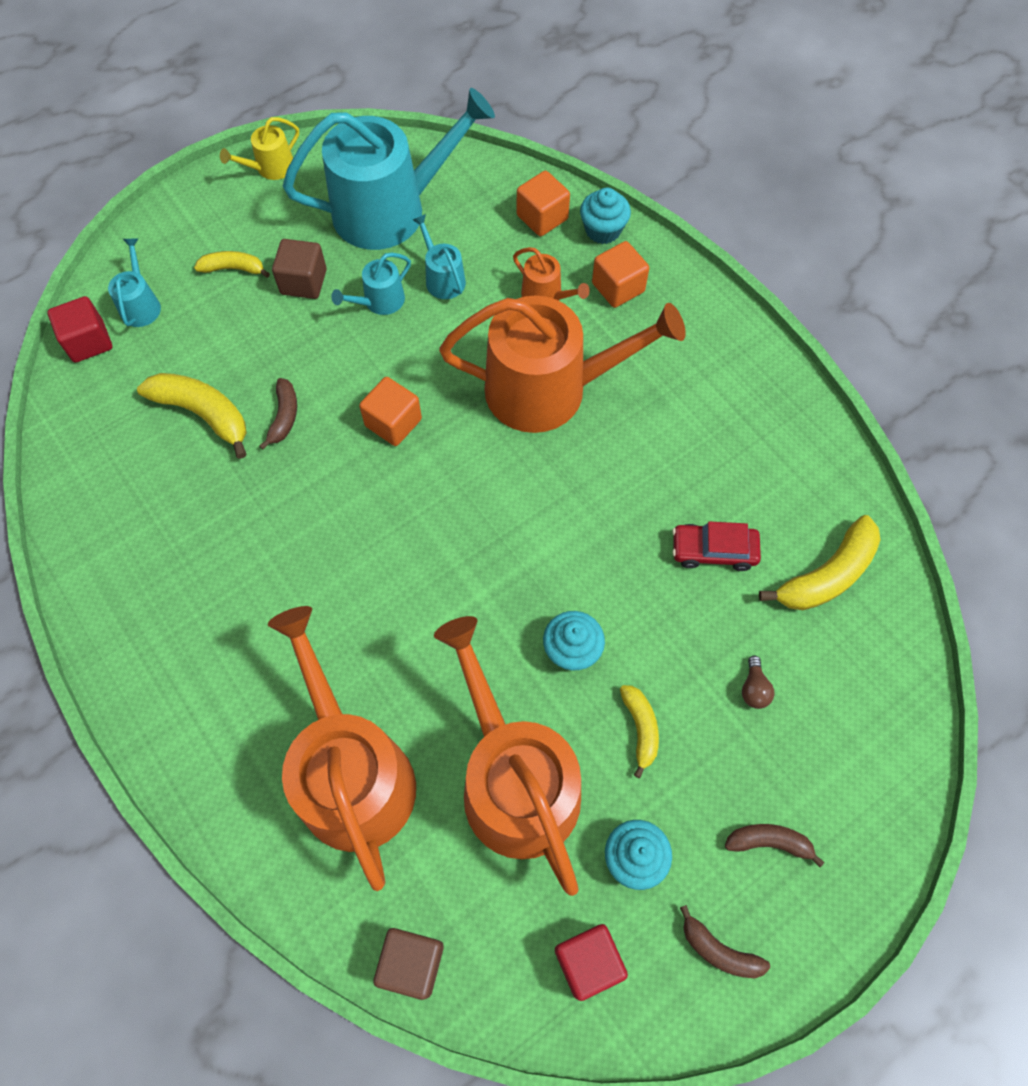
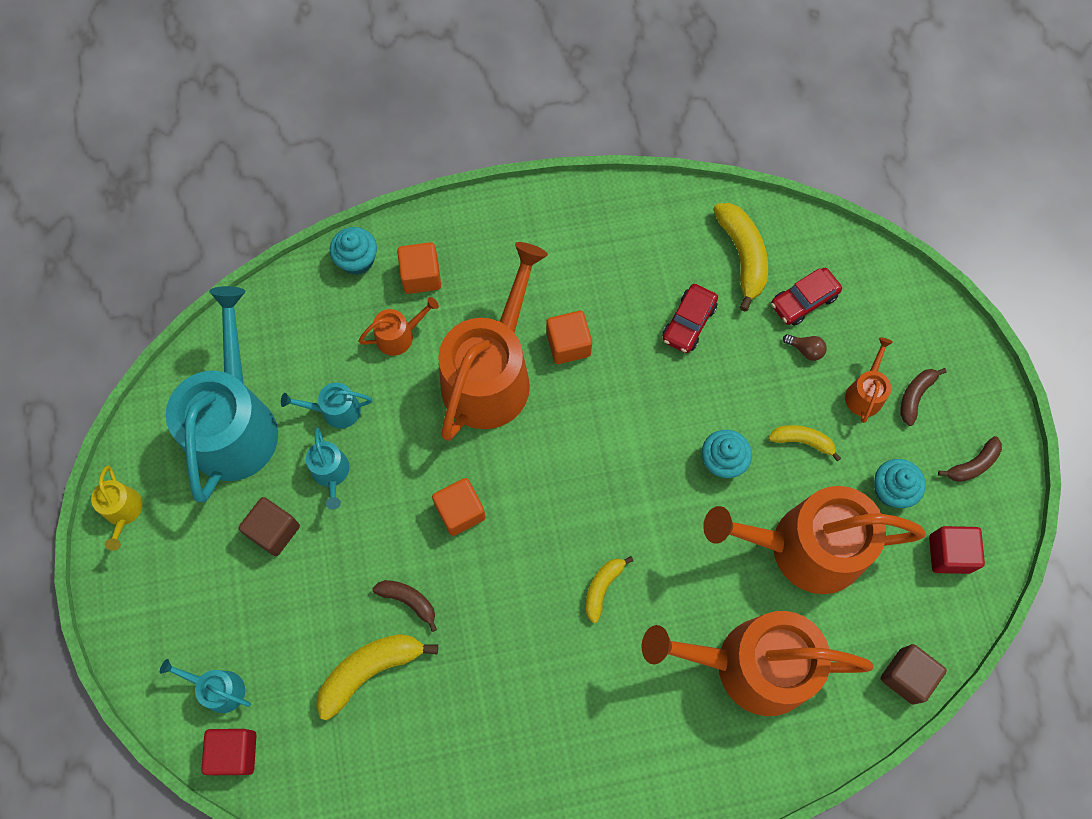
camera: 65 degrees left, 5 degrees up
yellow banana [194,251,270,278] -> yellow banana moved to [585,556,633,623]
orange cube [517,171,570,236] -> orange cube moved to [547,311,592,364]
none -> red car [771,268,842,326]
none -> orange watering can [845,337,893,423]

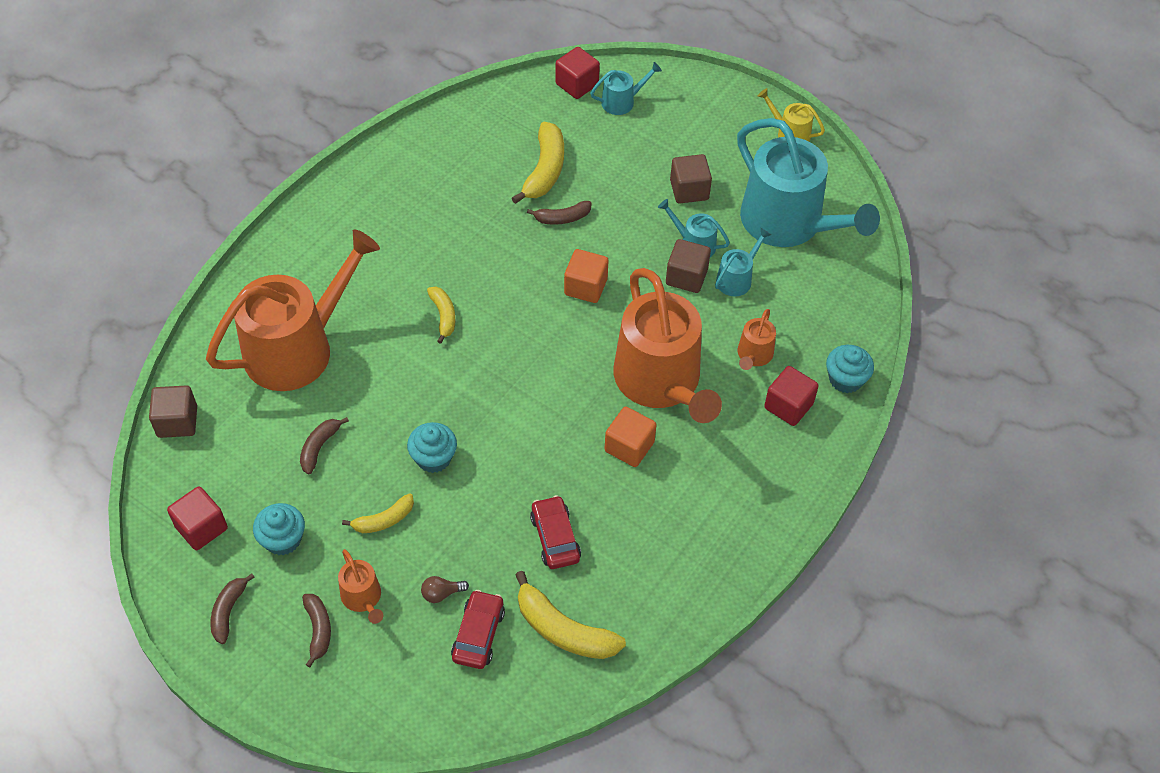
camera: 135 degrees right, 15 degrees down
orange cube [397,242,441,294] -> red cube [764,366,819,426]
orange watering can [703,486,926,594] -> brown banana [300,417,349,474]
none -> brown cube [666,239,711,293]

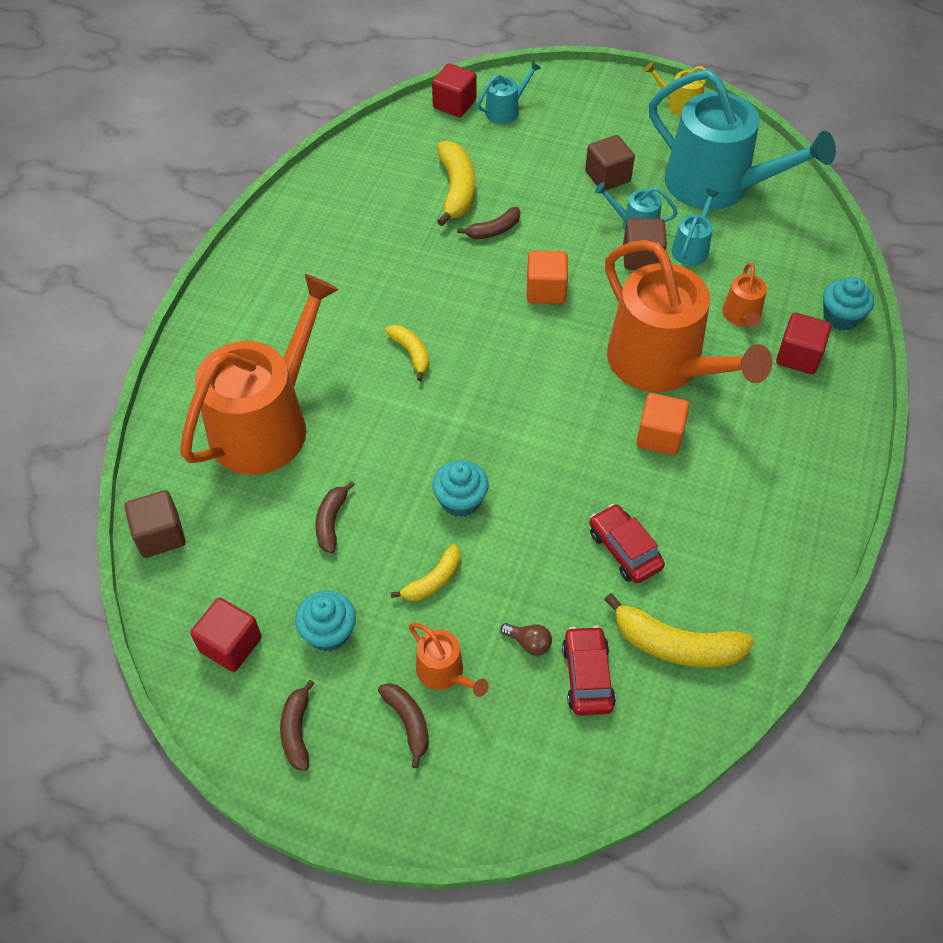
camera: 15 degrees left, 0 degrees up
brown light bulb [421,576,469,603] -> brown light bulb turned 120 degrees counterclockwise [500,623,552,655]

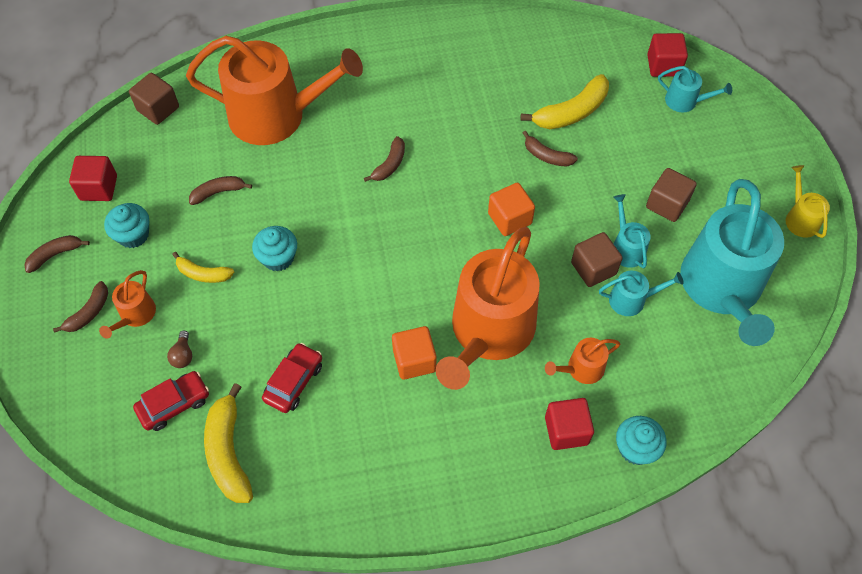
camera: 60 degrees right, 5 degrees up
yellow banana [385,325,430,381] -> brown banana [364,136,405,182]

